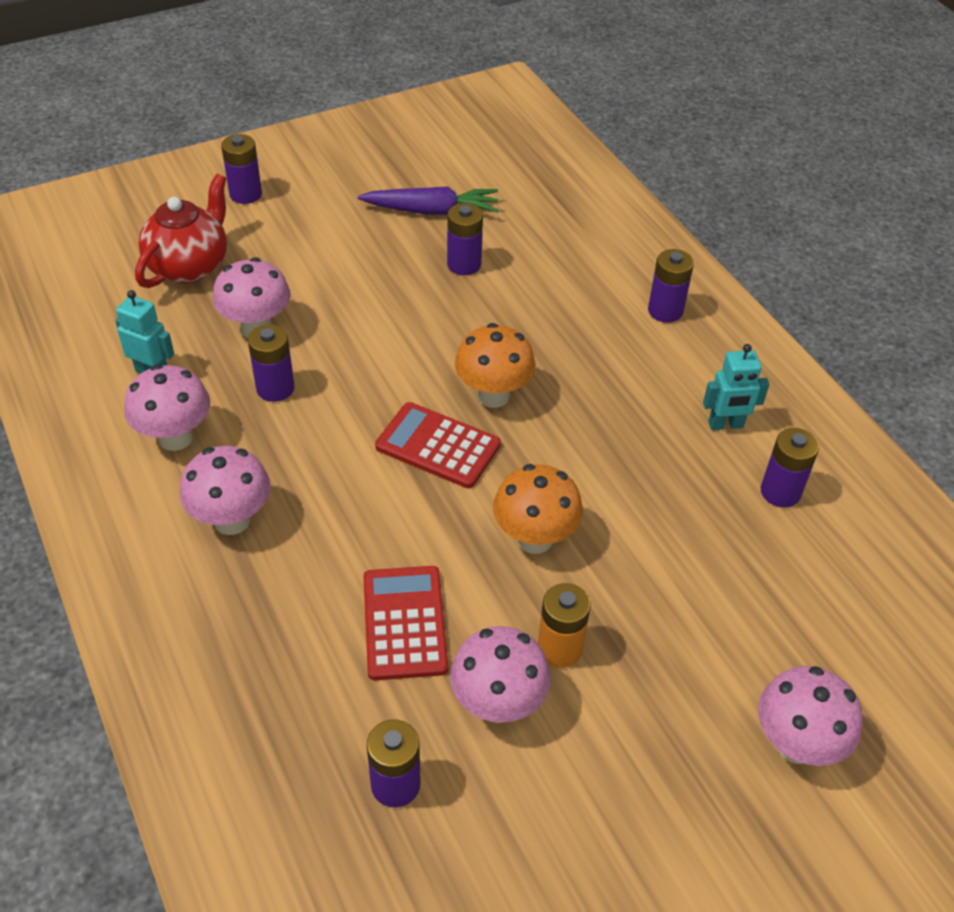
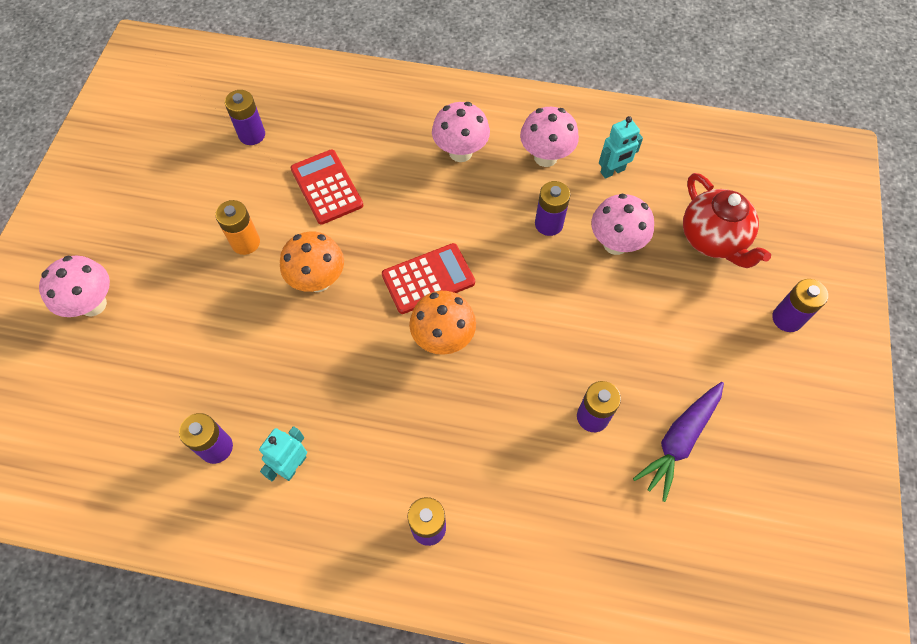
camera: 130 degrees right, 15 degrees up
red calculator [363,566,448,681] -> red calculator turned 150 degrees counterclockwise [290,150,363,225]
pink mushroom [450,626,551,723] -> none

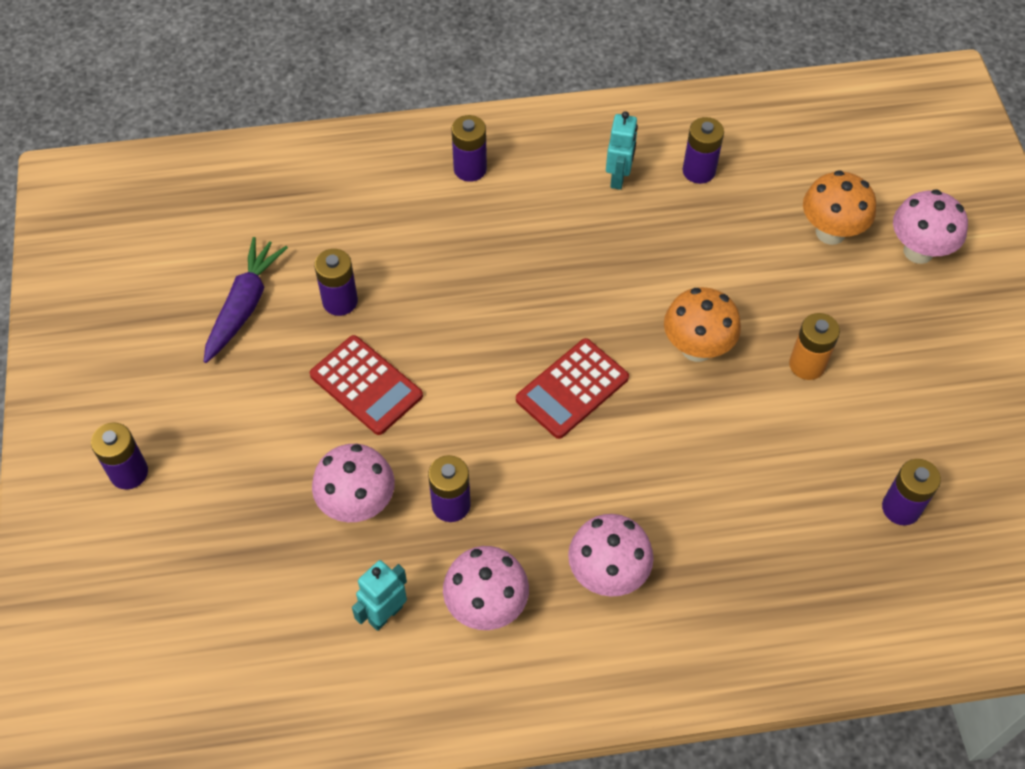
camera: 160 degrees right, 5 degrees down
red calculator [290,150,363,225] -> red calculator moved to [310,335,423,435]
orange mushroom [409,291,476,355] -> orange mushroom moved to [803,170,876,245]
red teapot [683,173,771,268] -> none

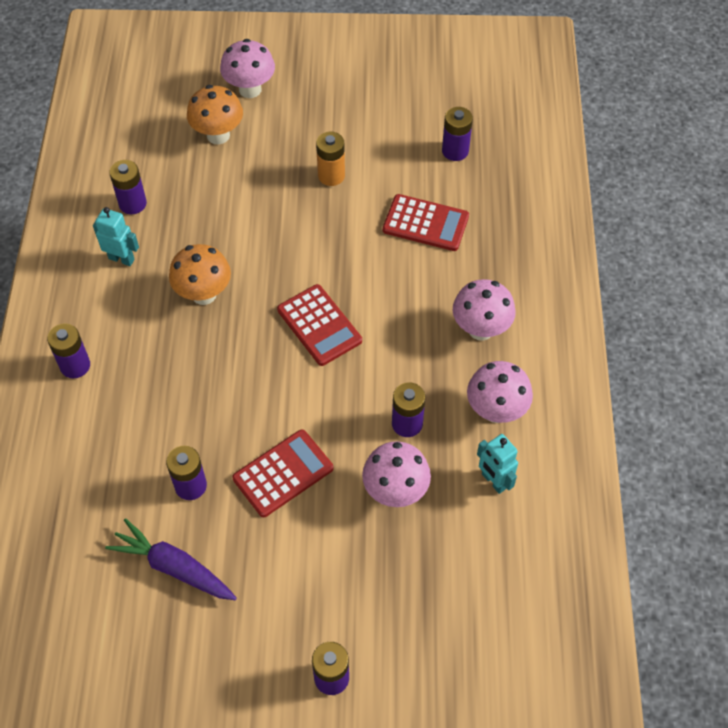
camera: 80 degrees left, 0 degrees up
orange mushroom [664,287,741,362] -> orange mushroom moved to [169,244,231,305]
none -> red calculator [383,194,469,251]

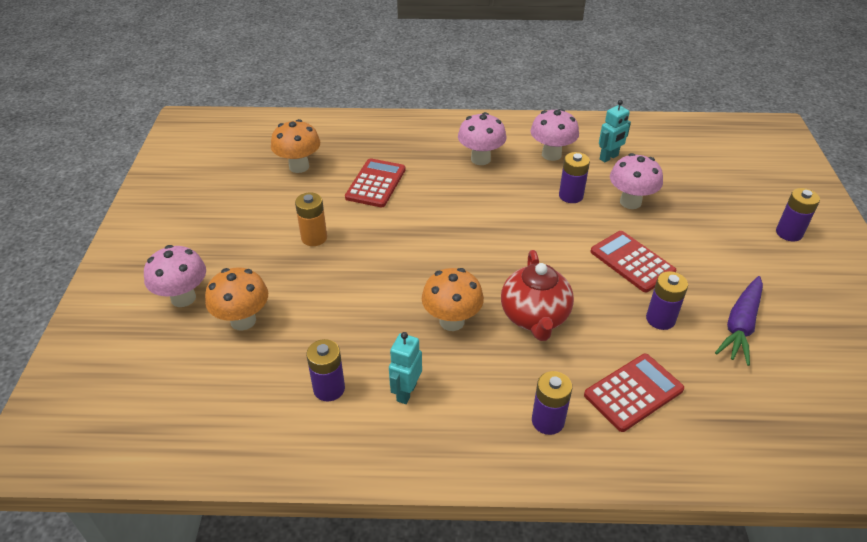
camera: 90 degrees left, 15 degrees down
red calculator [277,284,362,366] -> red calculator moved to [584,354,684,432]
purple battery [442,107,473,161] -> orange mushroom [271,119,320,173]
none -> red teapot [501,250,574,341]

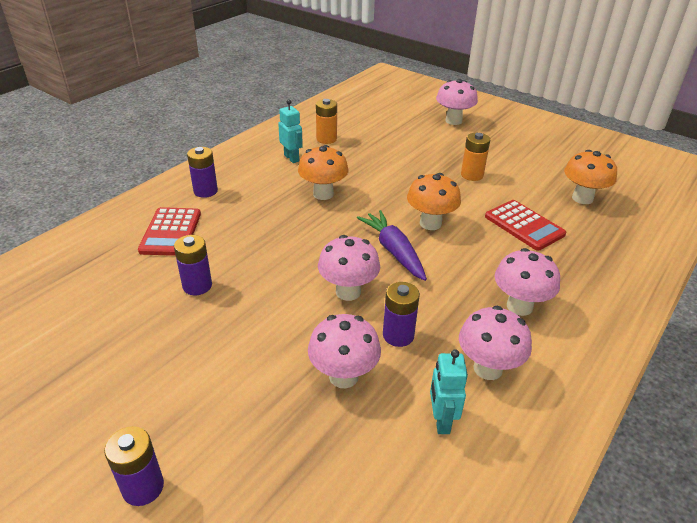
camera: 125 degrees right, 5 degrees down
orange mushroom [205,267,268,331] -> orange mushroom moved to [407,173,461,230]
purple battery [306,339,345,401] -> orange battery [316,99,337,144]
red teapot [501,250,574,341] -> none
red calculator [590,231,676,292] -> none
purple carrot [715,276,763,366] -> purple carrot moved to [357,210,427,281]
none -> pink mushroom [318,235,380,301]

